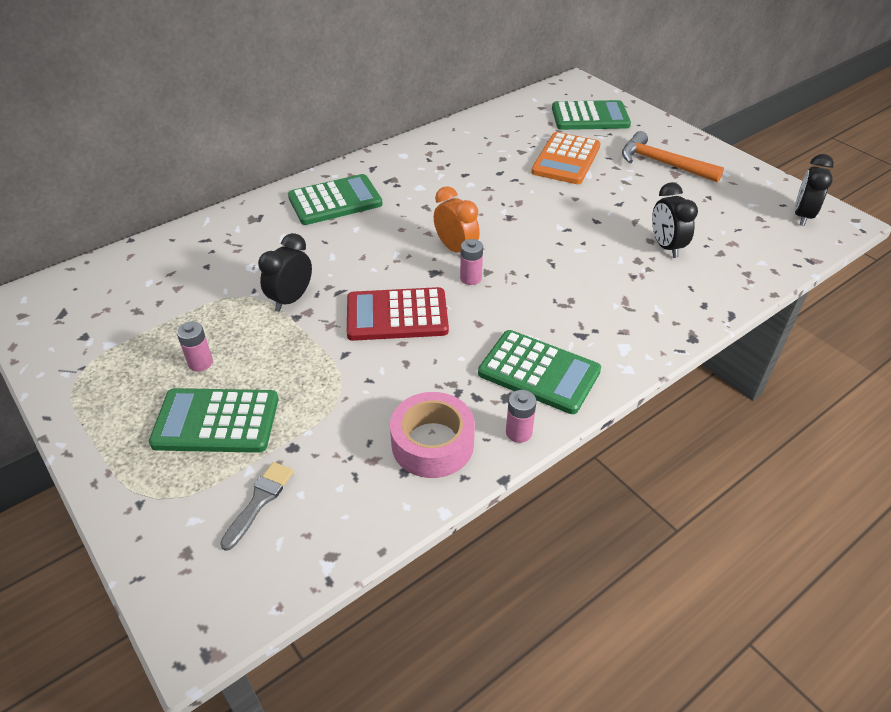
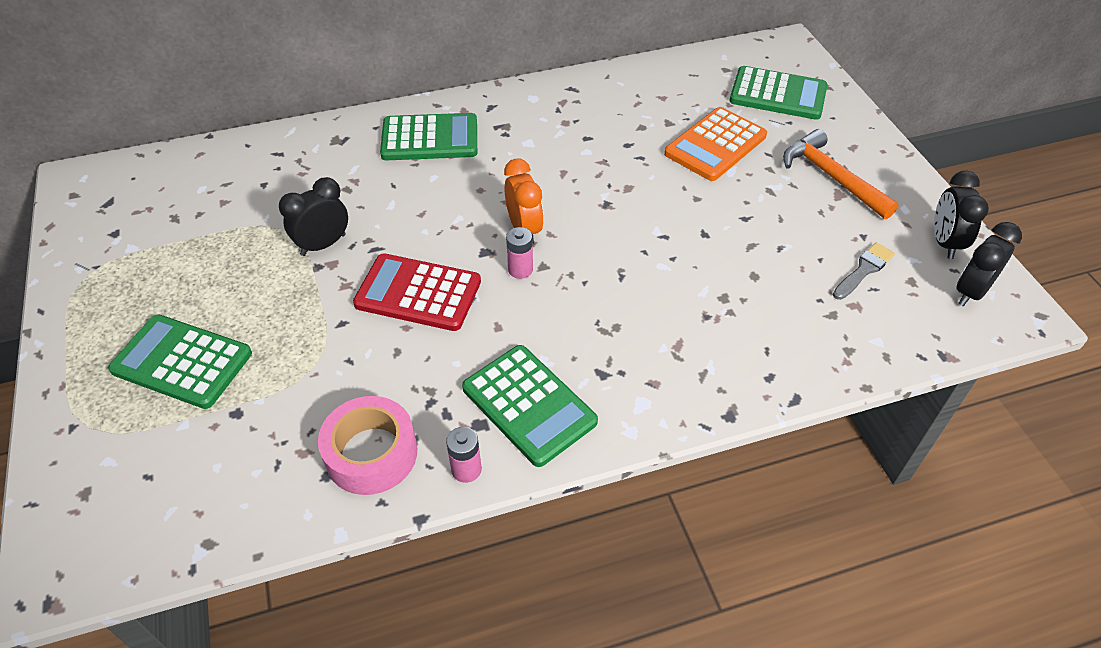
camera: 20 degrees right, 5 degrees up
pink battery [177,321,213,372] -> none
grey brush [220,462,294,551] -> grey brush moved to [833,242,895,300]
black clock [652,182,698,258] -> black clock moved to [934,171,989,259]

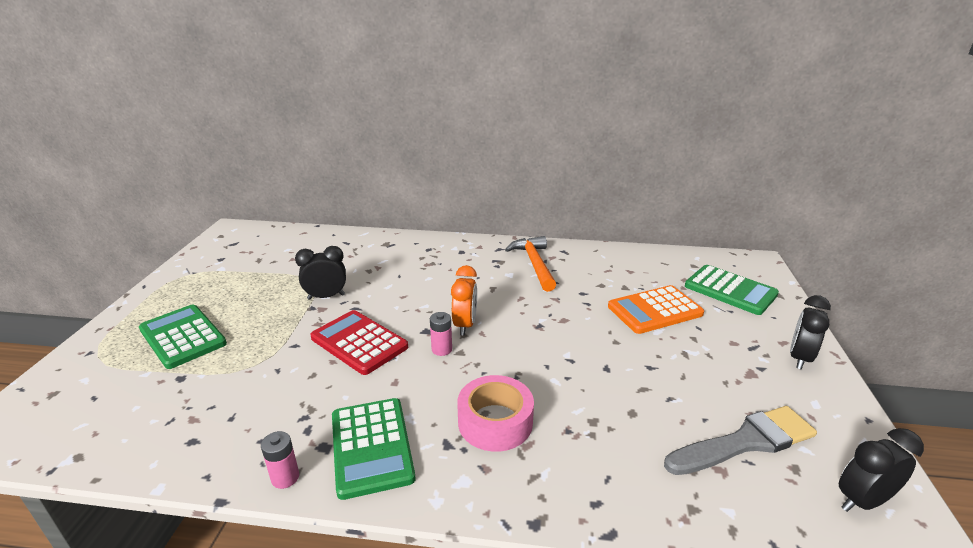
camera: 25 degrees right, 20 degrees down
pink tape [318,396,417,495] -> pink tape moved to [457,375,534,452]
green calculator [380,113,477,160] -> none
orange hammer [783,129,899,219] -> orange hammer moved to [505,236,556,292]
grey brush [833,242,895,300] -> grey brush [664,406,817,475], size x1.81
black clock [934,171,989,259] -> black clock moved to [790,295,831,369]

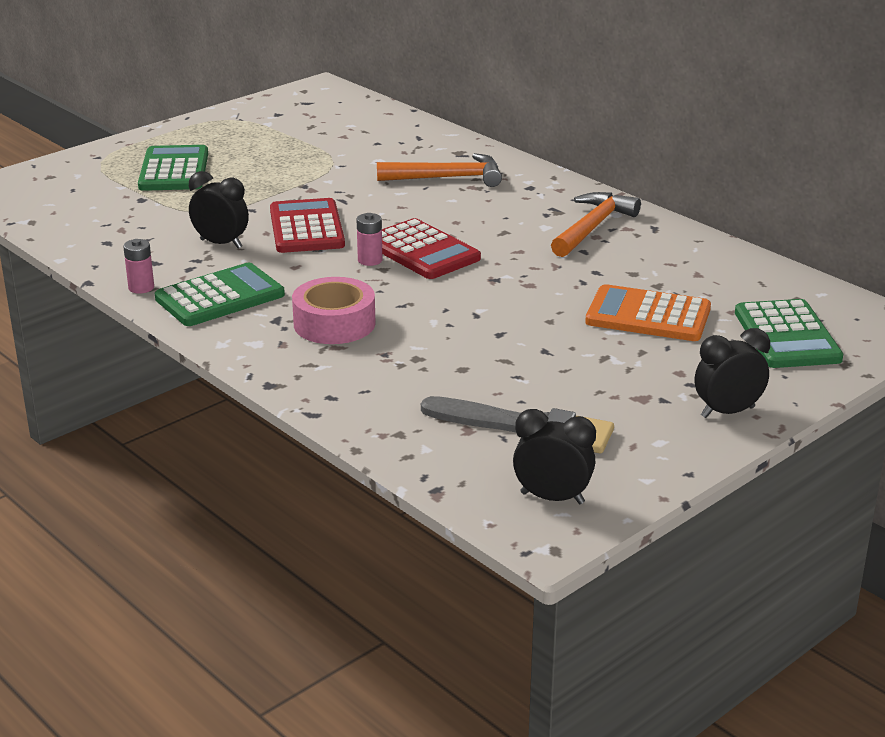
camera: 40 degrees right, 0 degrees up
black clock [295,246,346,300] -> black clock moved to [189,171,249,249]
green calculator [332,398,415,500] -> green calculator turned 150 degrees counterclockwise [155,263,285,326]
orange clock [451,265,477,335] -> red calculator [382,218,481,279]
none -> orange hammer [377,153,502,187]

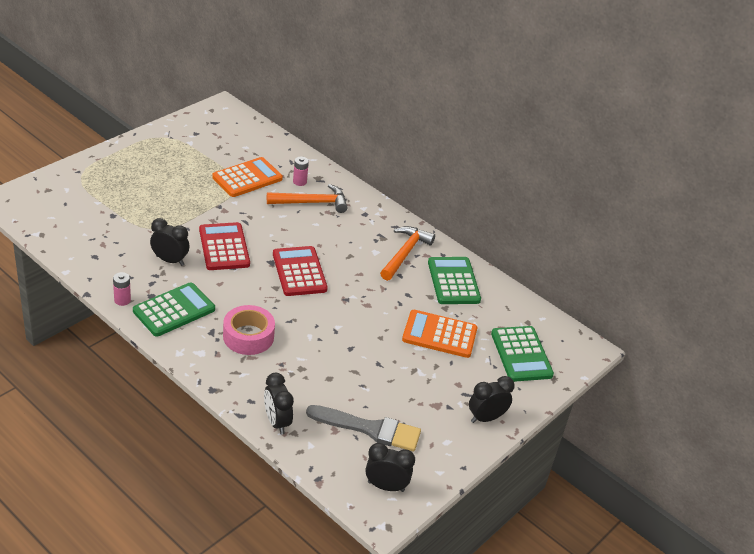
camera: 10 degrees left, 10 degrees up
green calculator [138,145,208,191] -> green calculator moved to [428,257,481,304]
pink battery [357,213,382,266] -> pink battery moved to [293,157,309,186]
red calculator [382,218,481,279] -> red calculator turned 150 degrees counterclockwise [273,246,328,296]
none -> orange calculator [212,157,283,197]
none -> black clock [264,373,294,435]

